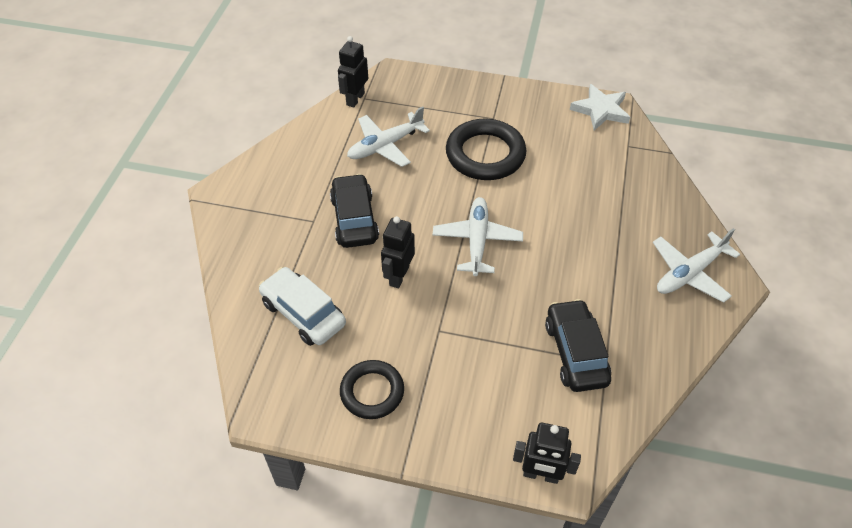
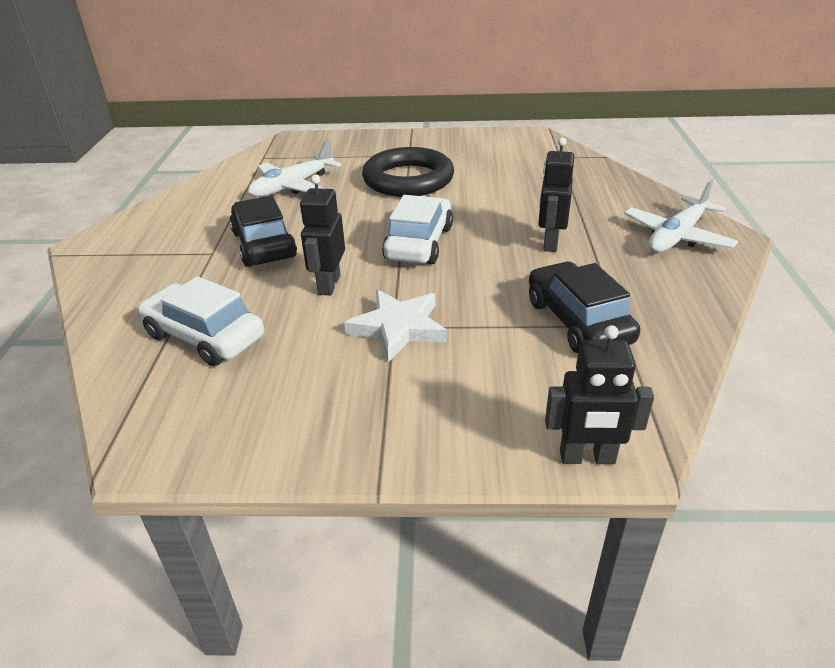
camera: 10 degrees left, 15 degrees down
black robot [338,36,368,107] -> black robot moved to [538,137,574,252]
black ring [340,360,404,419] -> none
white plane [432,197,523,276] -> white car [382,195,453,264]
white star [570,84,630,130] -> white star moved to [344,290,447,362]

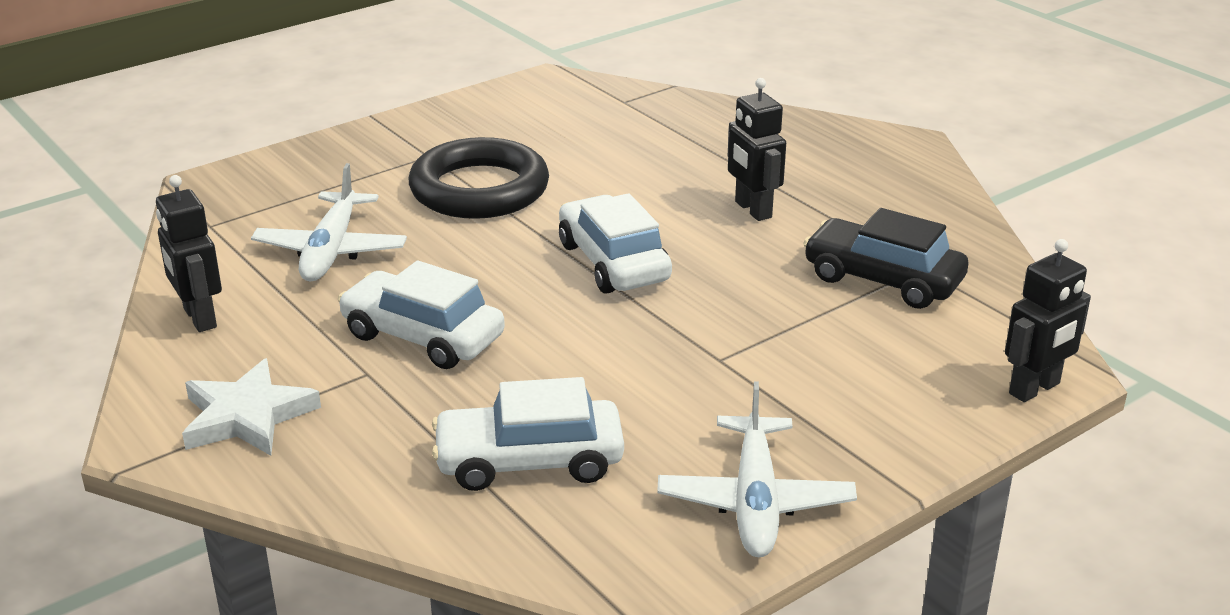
camera: 40 degrees left, 5 degrees down
black car [230,195,297,267] -> white car [338,260,505,369]
black robot [300,175,345,296] -> black robot moved to [156,175,222,332]
white star [344,290,447,362] -> white star moved to [182,358,321,456]
white plane [624,179,738,253] -> white plane moved to [657,381,857,557]

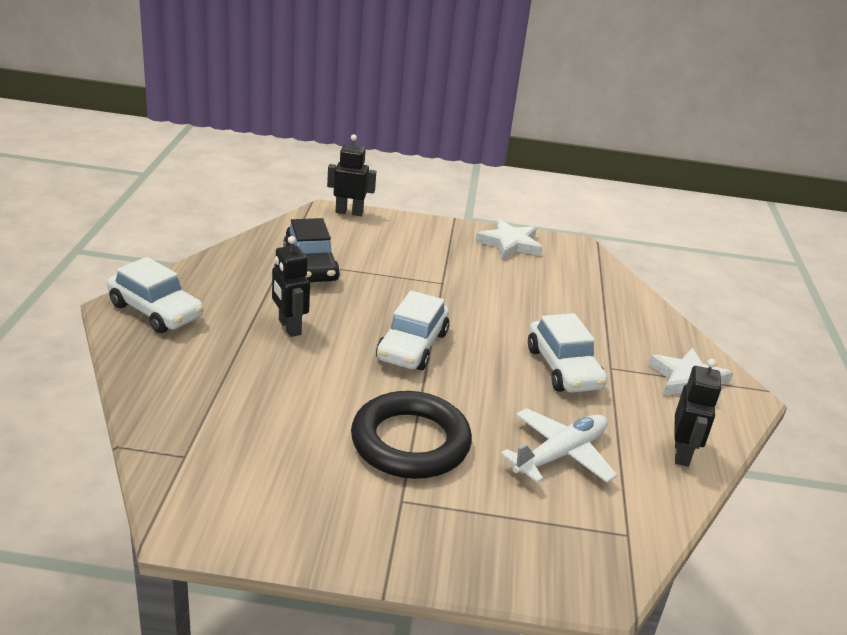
camera: 140 degrees left, 0 degrees up
white car [432,377,624,491] -> white car moved to [107,257,204,333]
white plane [657,381,857,557] -> white star [476,219,543,260]
black robot [728,78,786,221] -> black robot turned 135 degrees clockwise [272,236,310,337]

